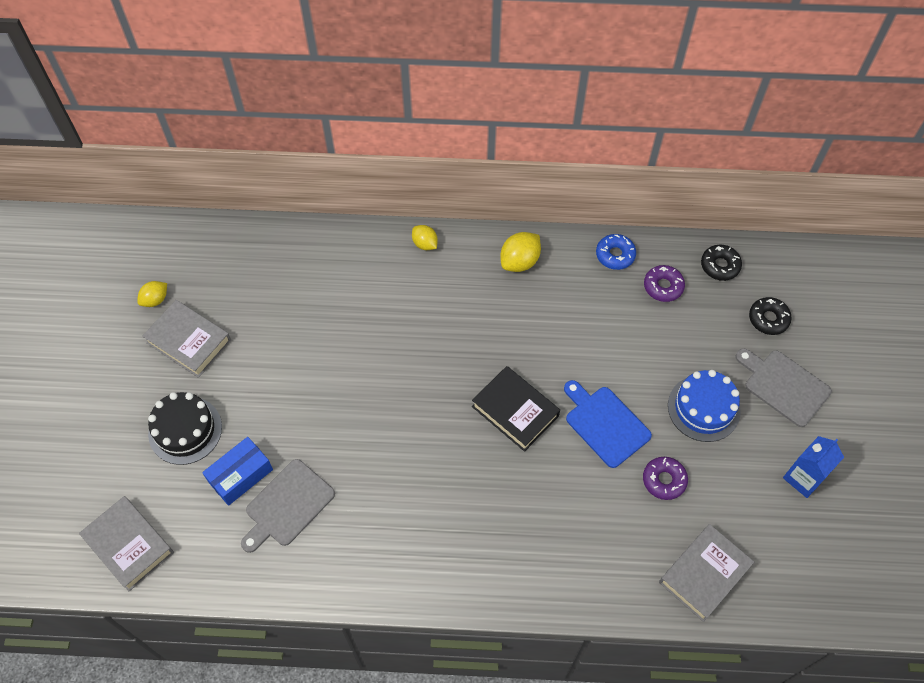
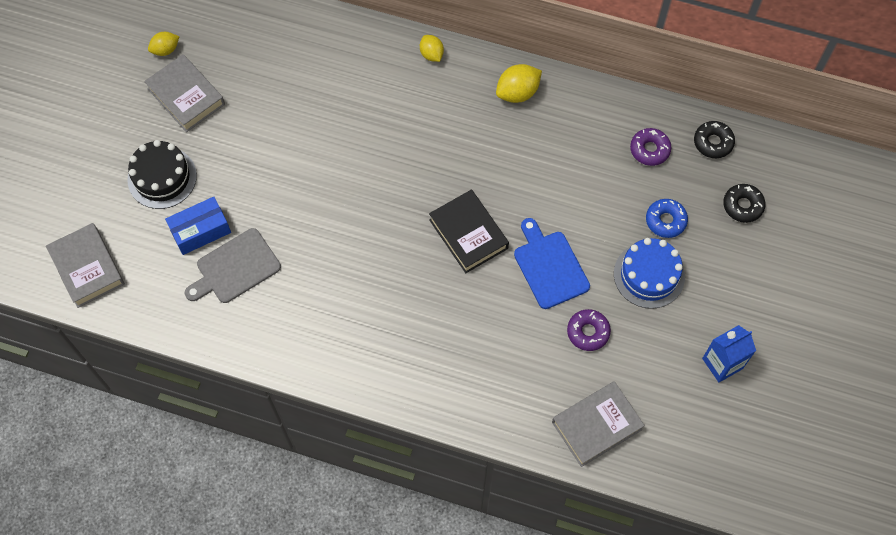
camera: 15 degrees right, 5 degrees up
blue donut [596,234,636,270] -> blue donut moved to [646,199,688,238]
grey cutting board [736,348,832,427] -> none

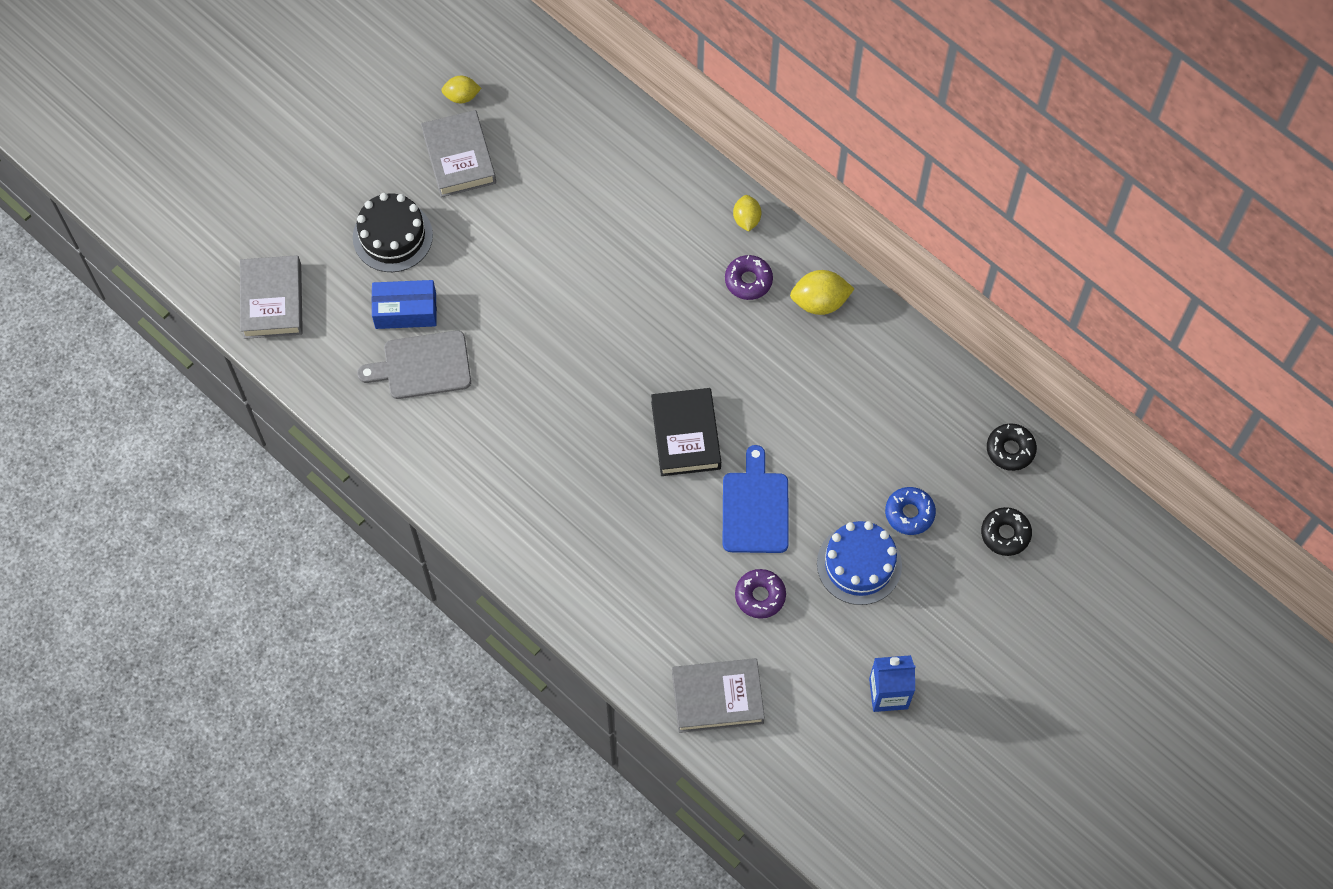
camera: 25 degrees right, 0 degrees up
purple donut [630,128,671,166] -> purple donut moved to [725,255,773,300]

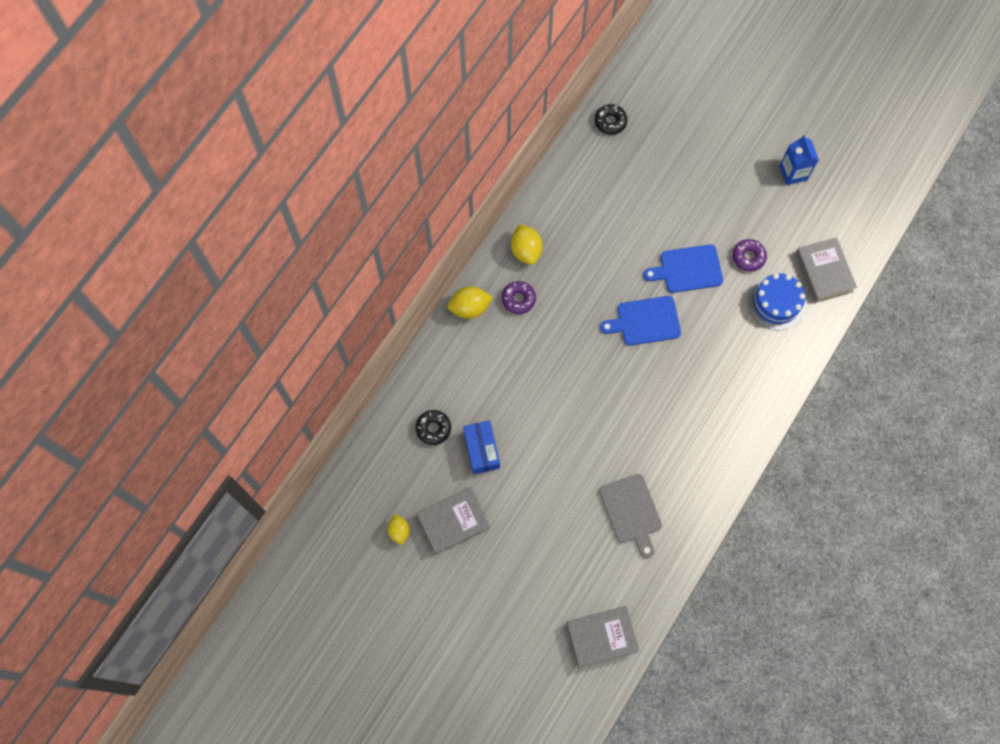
camera: 100 degrees left, 5 degrees up
black cake [353,193,433,272] -> none
blue box [372,280,437,329] -> blue box moved to [463,420,500,474]
black book [651,388,721,476] -> blue cutting board [600,296,681,346]
yellow lemon [733,195,761,232] -> yellow lemon [448,286,493,319], size x1.55
blue cake [817,521,902,605] -> blue cake moved to [748,273,806,330]
blue donut [885,487,936,535] -> none
black donut [981,507,1032,556] -> black donut moved to [415,410,451,445]

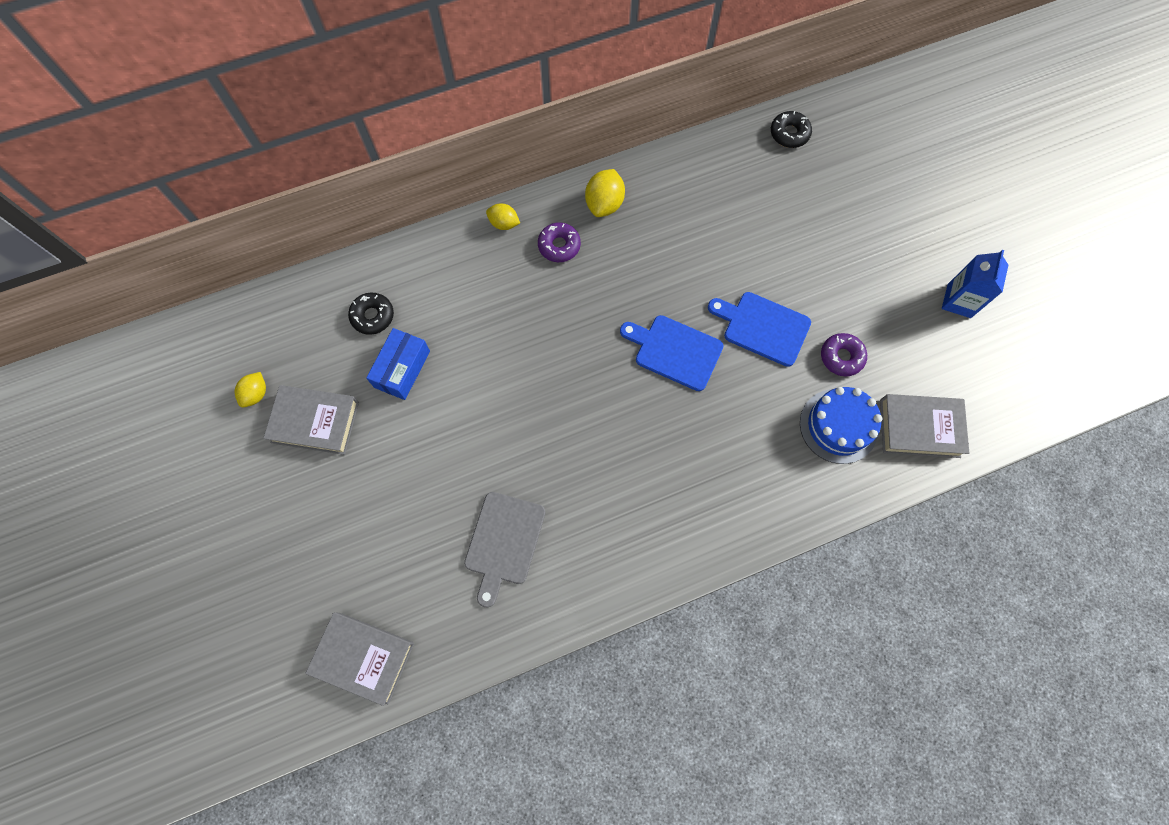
camera: 35 degrees right, 0 degrees up
yellow lemon [448,286,493,319] -> yellow lemon [486,203,520,230], size x0.65
grey book [795,237,857,303] -> grey book turned 75 degrees clockwise [880,394,969,458]

